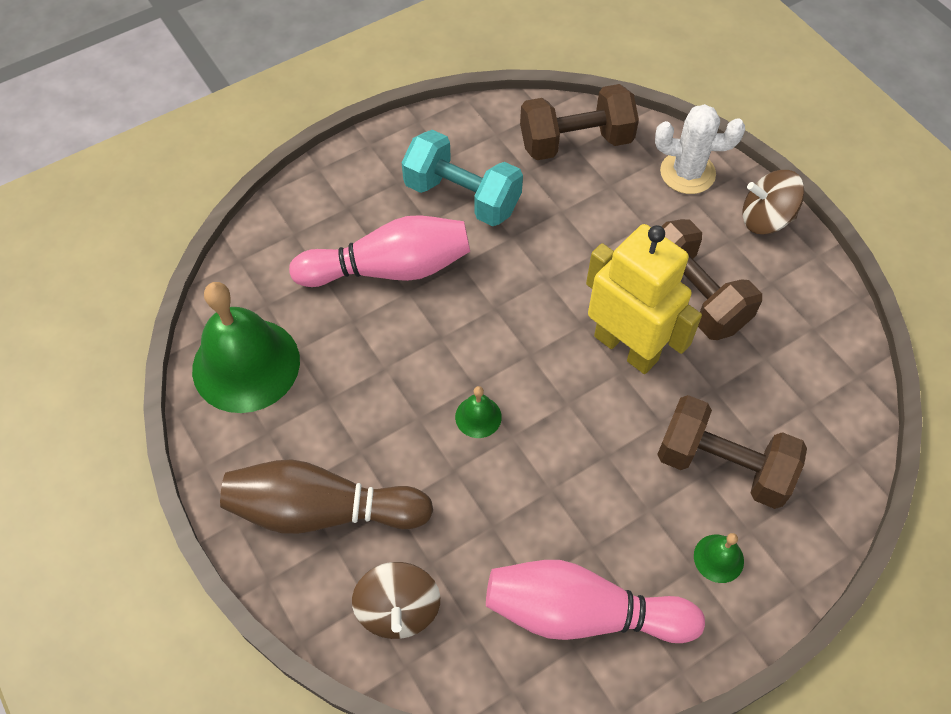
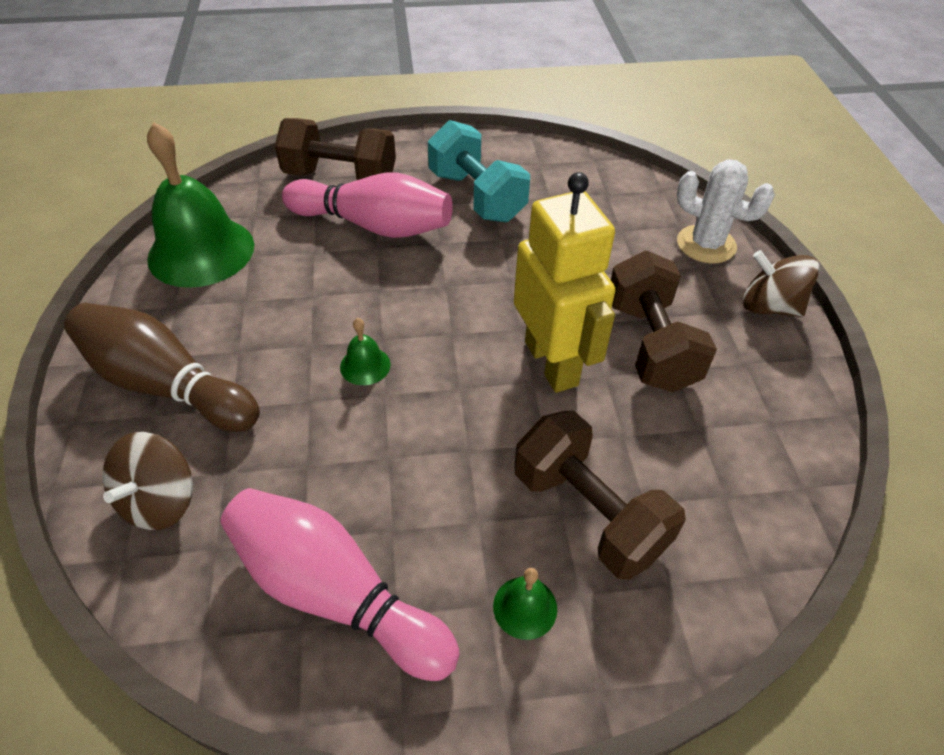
camera: 25 degrees right, 10 degrees down
brown dumbbell [520,84,639,160] -> brown dumbbell moved to [275,118,396,180]

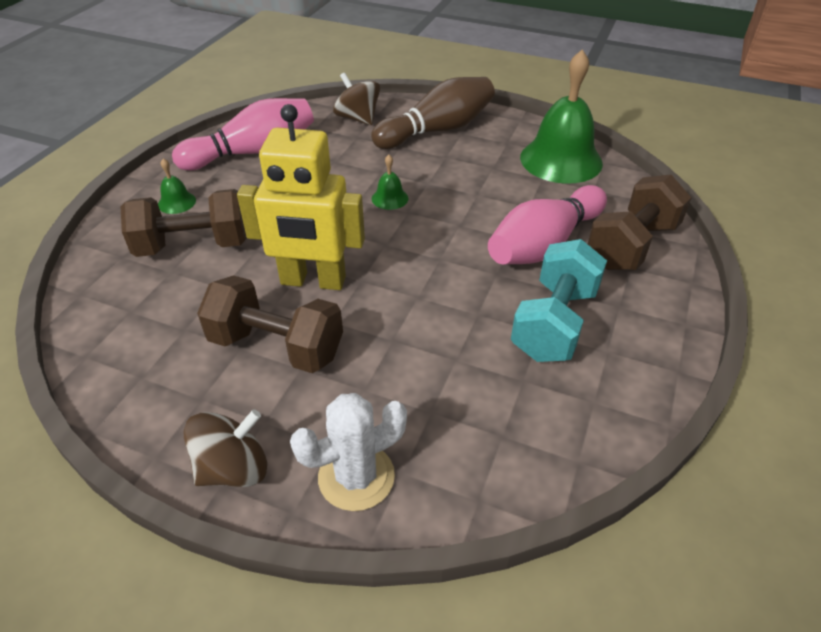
camera: 120 degrees right, 5 degrees down
turquoise dumbbell [428,120,530,223] -> turquoise dumbbell turned 60 degrees counterclockwise [511,239,607,362]

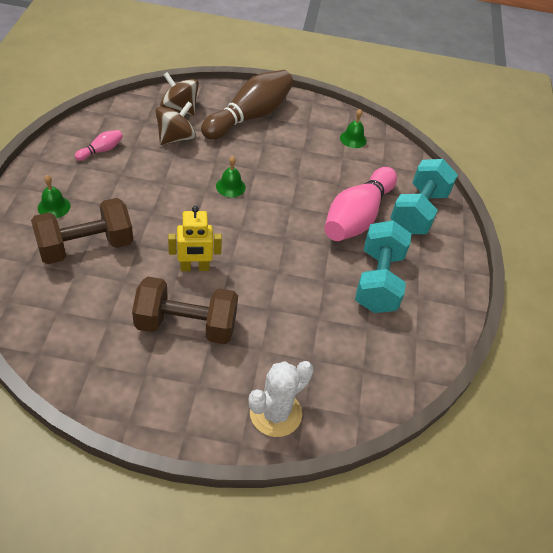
camera: 20 degrees left, 5 degrees up
pink bowling pin [172,98,314,171] -> pink bowling pin [75,130,123,161], size x0.43
brown spinning top [184,409,267,487] -> brown spinning top moved to [155,101,196,145]
yellow robot [237,104,365,290] -> yellow robot [168,206,222,271], size x0.59
green bell [520,49,603,184] -> green bell [340,109,367,148], size x0.42
brown dumbbell [588,175,692,270] -> turquoise dumbbell [391,159,458,234]

